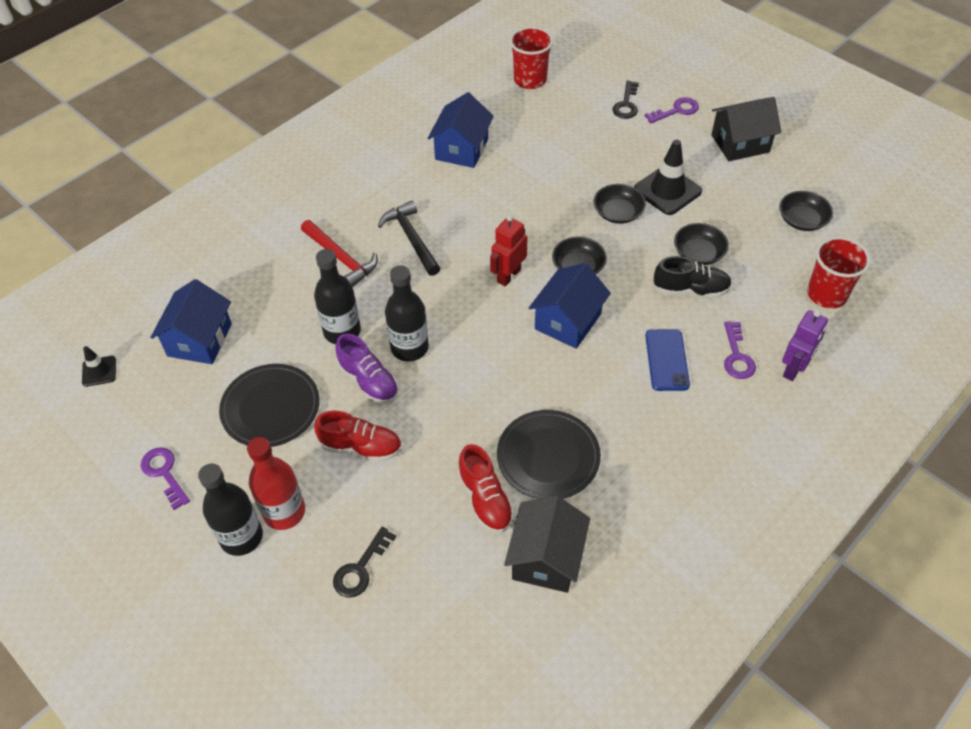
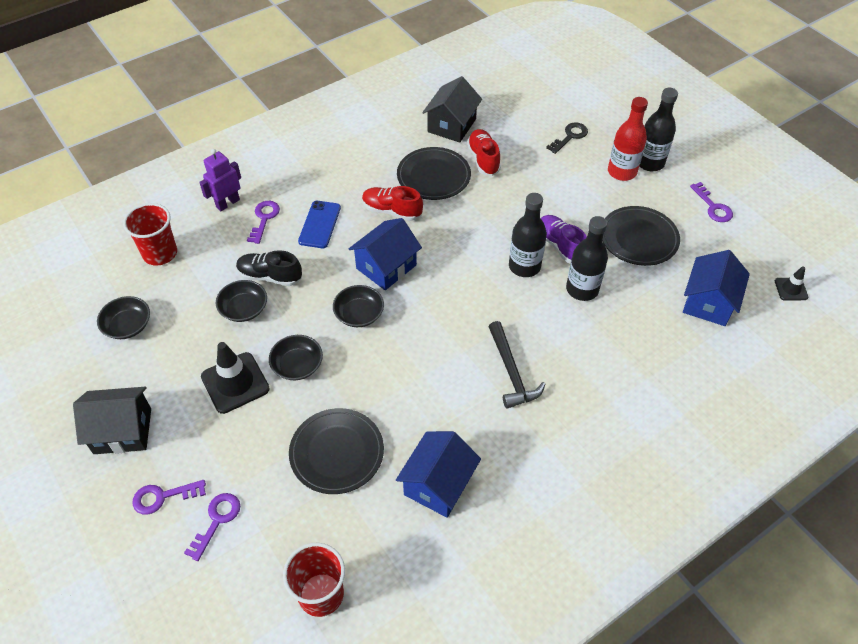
camera: 170 degrees left, 0 degrees up
red hammer [301,220,378,287] -> none
red shoe [314,411,402,462] -> red shoe moved to [362,186,423,221]
red robot [490,215,527,286] -> none
black key [612,81,639,119] -> purple key [184,493,240,561]
none -> black plate [289,408,384,494]

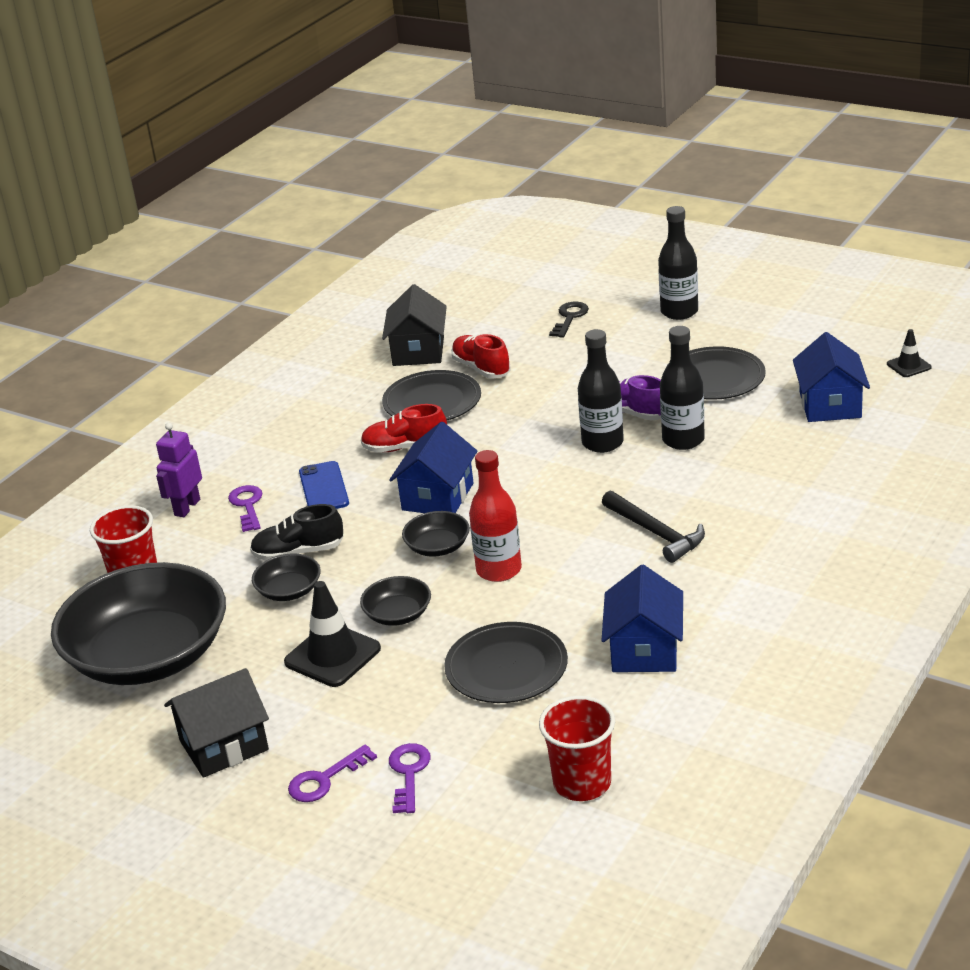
camera: 20 degrees left, 20 degrees down
black bowl [97,296,150,339] -> black bowl [51,562,226,685], size x2.41
red bottle [608,97,648,181] -> red bottle moved to [469,450,522,582]
purple key [690,182,733,222] -> none

